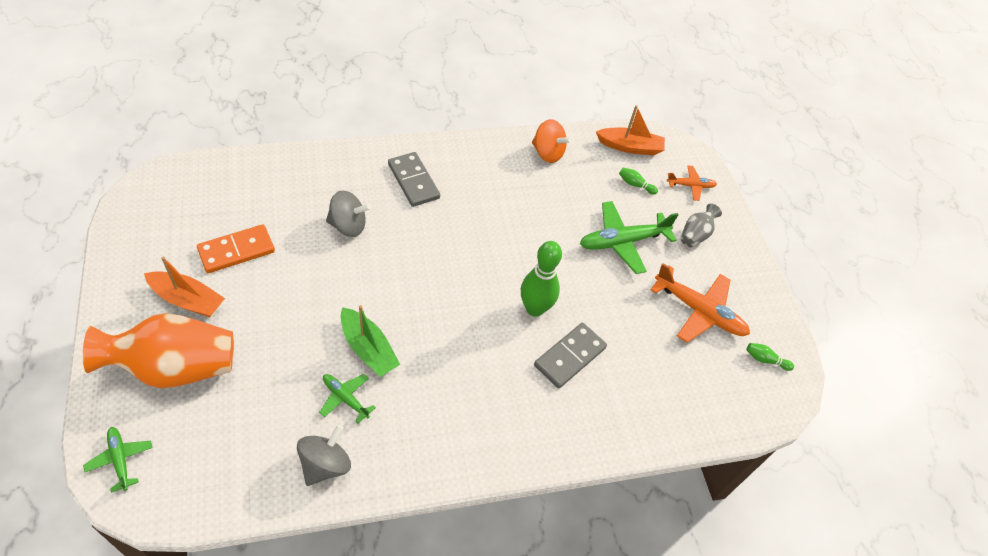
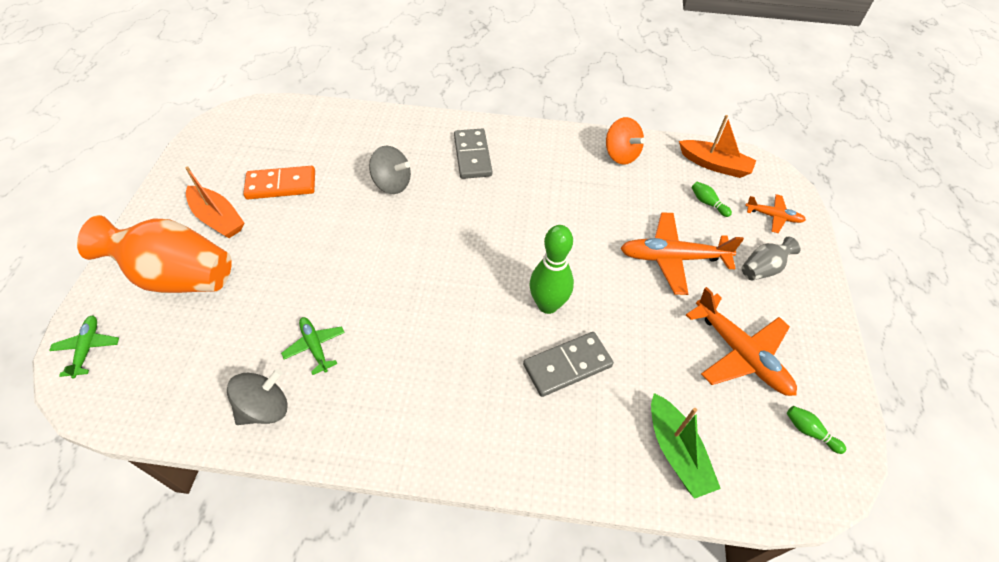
camera: 25 degrees right, 0 degrees up
green boat [341,305,400,377] -> green boat moved to [651,393,721,499]
green plane [580,201,679,274] -> orange plane [620,212,744,295]

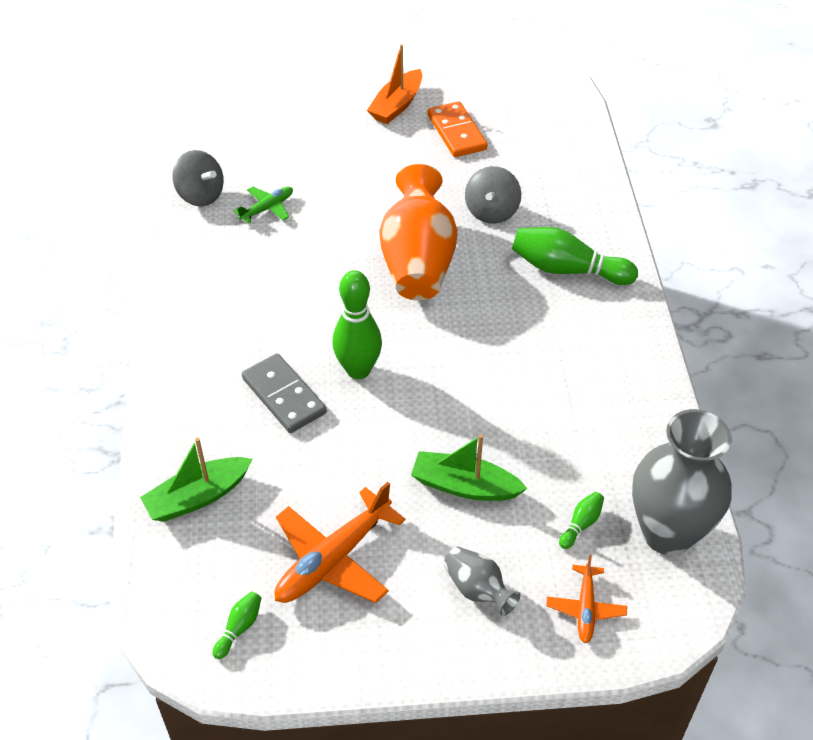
camera: 80 degrees right, 5 degrees down
green plane [49,315,119,379] -> none
orange vase [77,215,232,293] -> orange vase moved to [379,164,458,300]
grey domino [454,129,492,179] -> green bowling pin [512,227,638,285]
orange spinning top [606,117,645,165] -> none
orange plane [620,212,744,295] -> green boat [411,435,528,501]
orange boat [679,115,756,178] -> grey vase [632,409,732,555]

